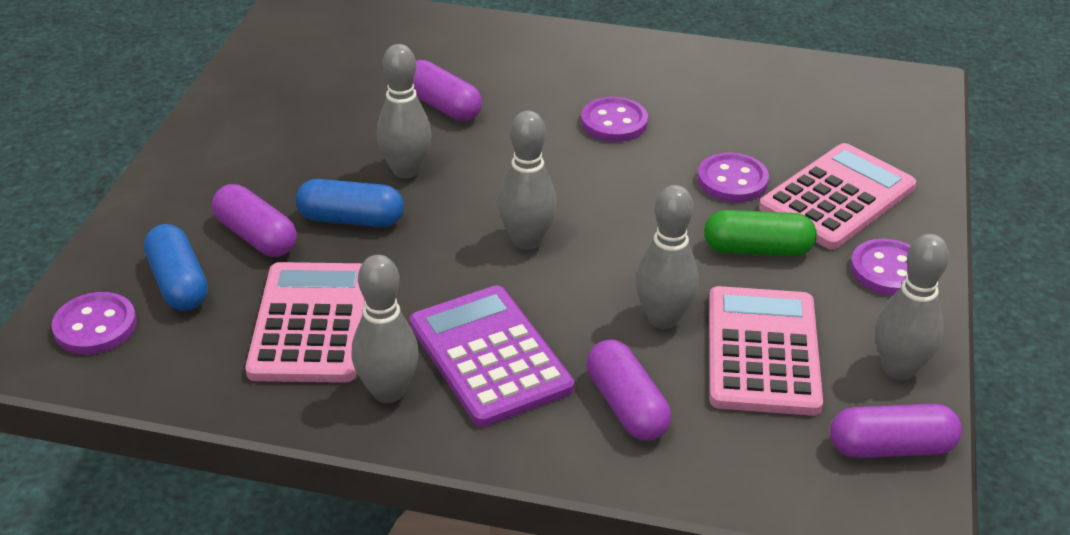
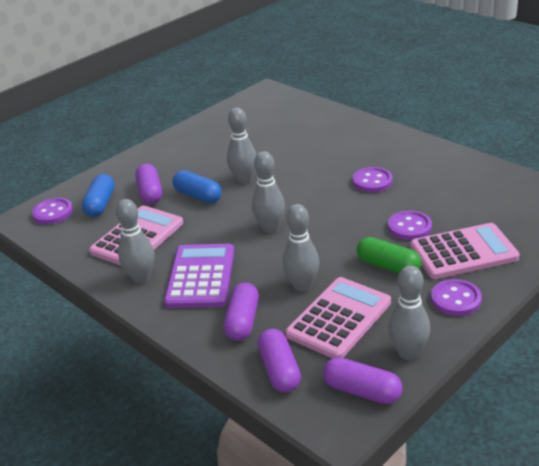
camera: 35 degrees right, 5 degrees down
purple capsule [413,60,482,121] -> purple capsule moved to [257,329,301,392]

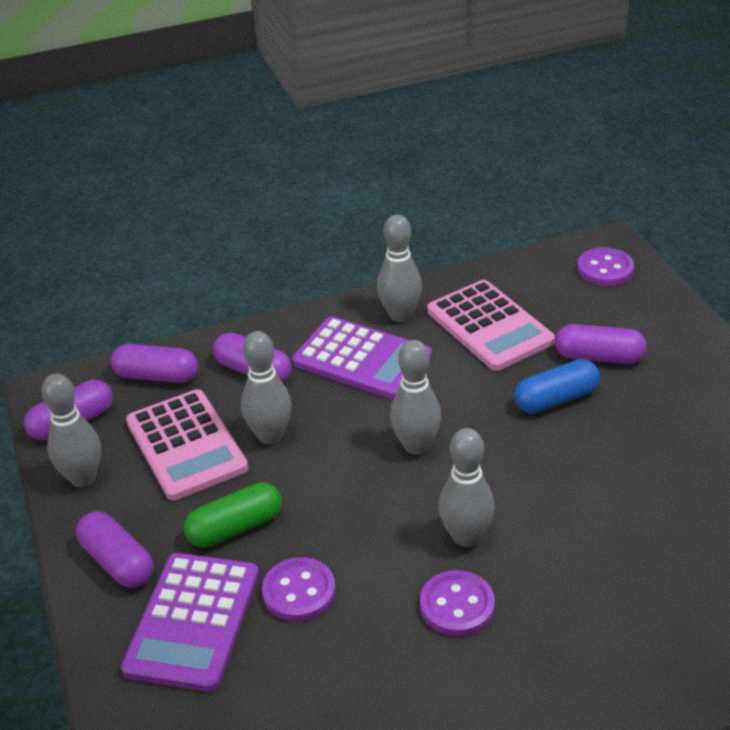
camera: 115 degrees right, 5 degrees up
blue capsule [82,174,115,217] -> none
grey bowling pin [227,108,257,184] -> grey bowling pin moved to [438,428,495,547]
pink calculator [410,223,520,279] -> purple calculator [121,553,259,692]
purple button [431,279,482,316] -> purple capsule [76,511,153,588]

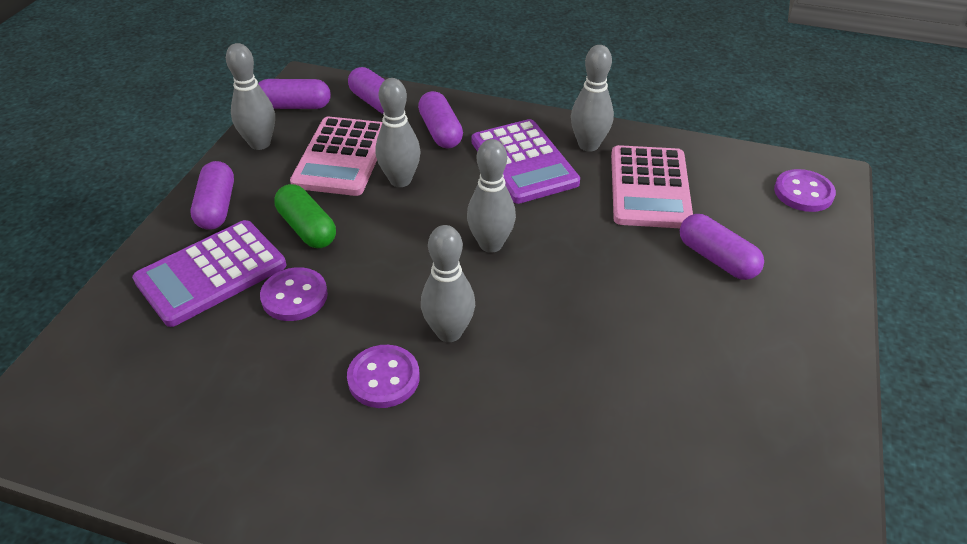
camera: 35 degrees right, 5 degrees up
green capsule [184,482,282,547] -> green capsule turned 45 degrees clockwise [274,184,336,248]
blue capsule [514,359,600,414] -> none

